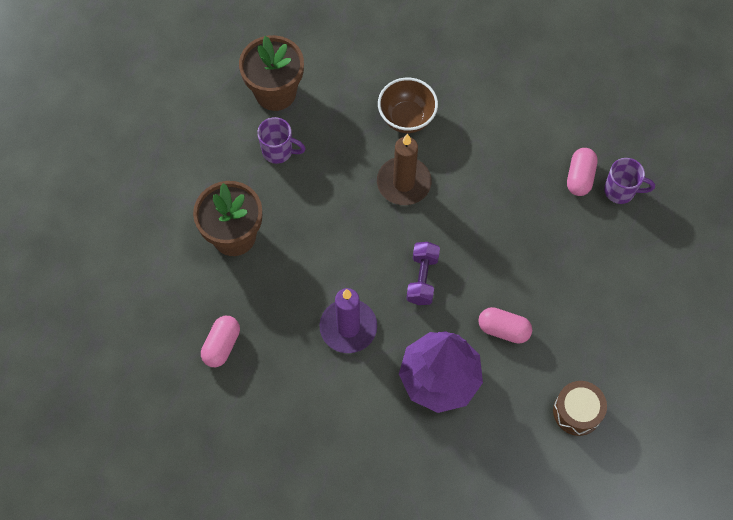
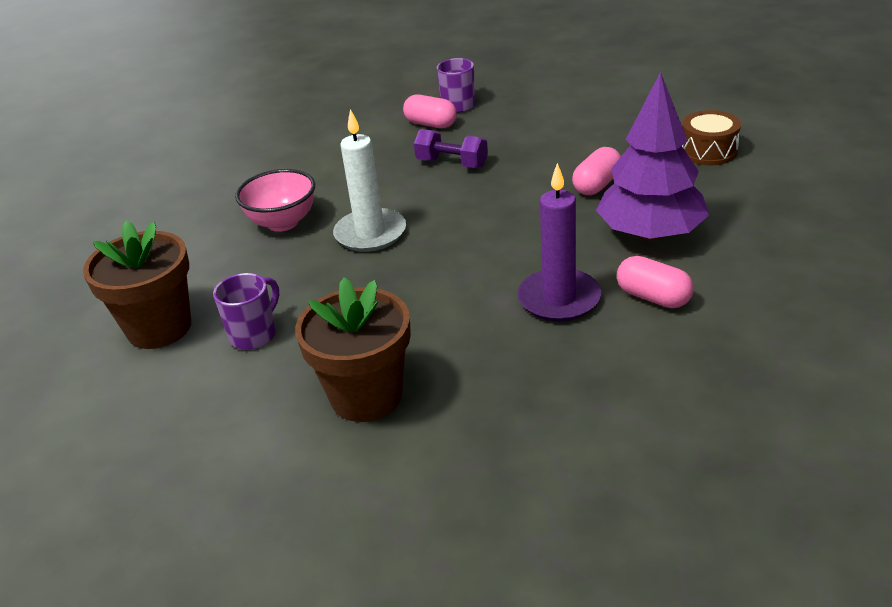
camera: 70 degrees left, 30 degrees down
pink capsule [201,316,240,367] -> pink capsule moved to [617,256,694,308]
brown candle [377,134,432,205] -> white candle [333,109,406,252]
brown bowl [378,78,438,133] -> pink bowl [235,169,315,232]
purple dumbbell [406,242,440,305] -> purple dumbbell moved to [414,129,488,168]

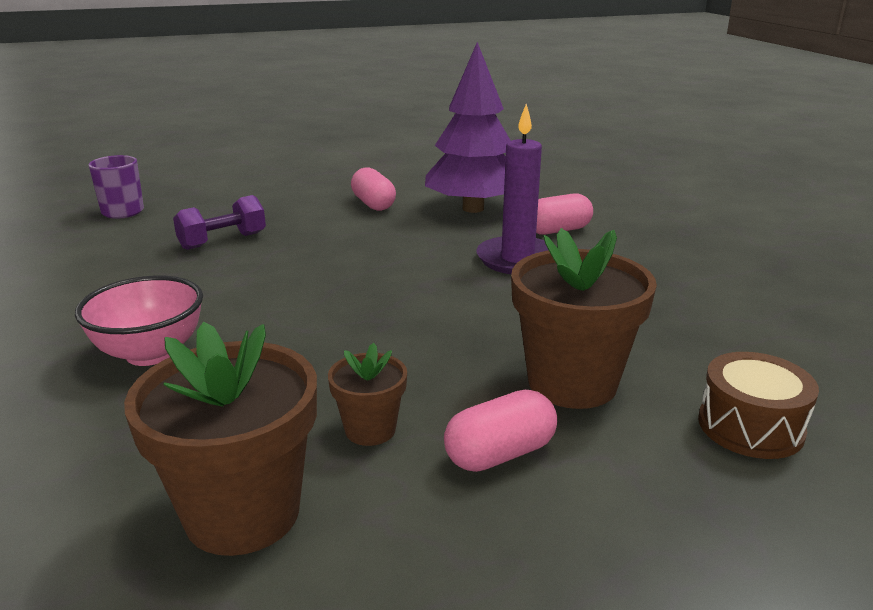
camera: 65 degrees left, 10 degrees down
purple mug [213,273,279,350] -> brown flower pot [328,343,407,446]
white candle [333,109,406,252] -> none
pink capsule [403,94,457,128] -> pink capsule moved to [444,390,557,472]
brown drum [682,110,741,165] -> brown drum moved to [698,352,819,459]

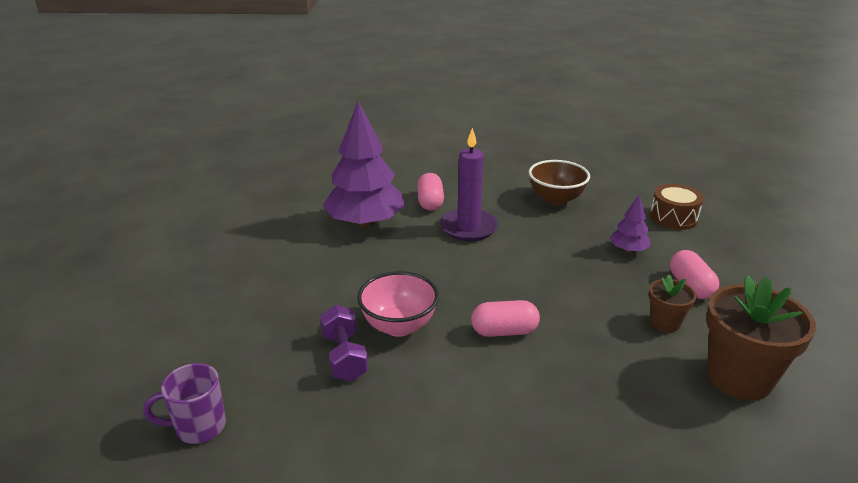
camera: 70 degrees left, 5 degrees up
pink bowl [75,275,203,366] -> pink bowl moved to [357,271,439,337]
pink capsule [351,167,396,211] -> pink capsule moved to [471,300,540,337]
brown flower pot [511,228,657,409] -> purple tree [610,195,651,253]
none -> brown bowl [529,160,590,206]

